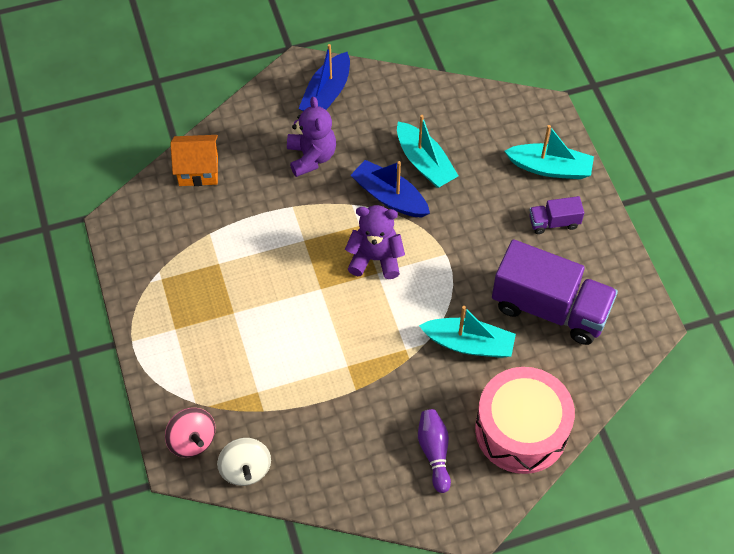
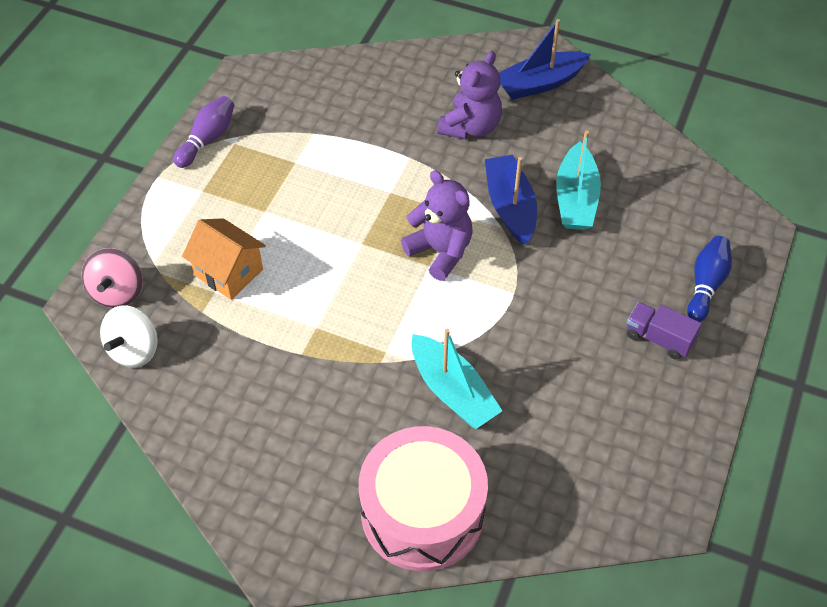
camera: 40 degrees right, 5 degrees down
orange house [170,135,218,186] -> orange house moved to [182,218,266,300]
purple bowling pin [418,409,451,493] -> purple bowling pin moved to [173,96,234,168]
purple truck [492,239,618,345] -> none
turquoise boat [505,125,594,179] -> blue bowling pin [687,236,732,322]

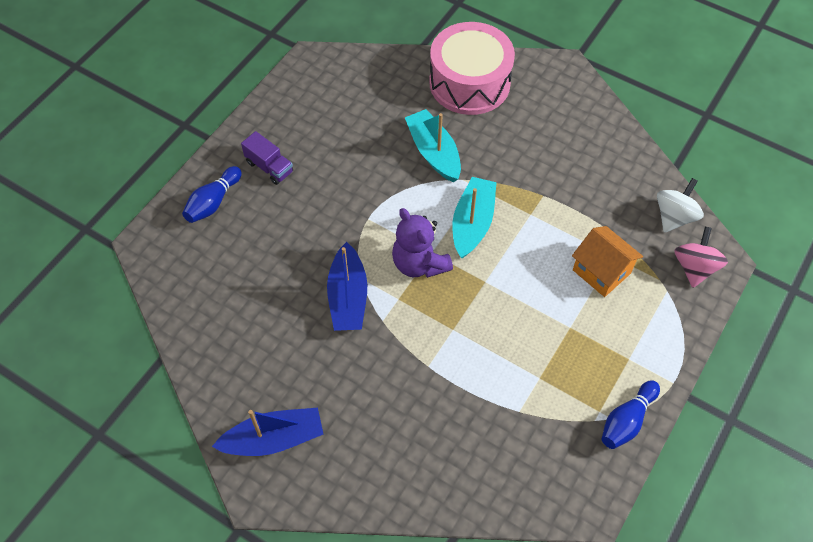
camera: 170 degrees left, 5 degrees up
purple bowling pin [173,96,234,168] -> blue bowling pin [601,380,660,449]
purple teddy bear [437,51,502,139] -> none
turquoise boat [556,131,601,230] -> turquoise boat moved to [452,177,497,258]

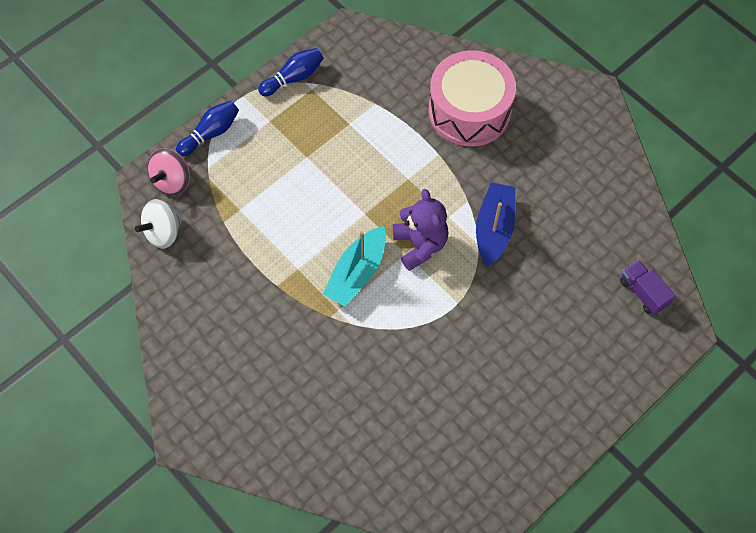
camera: 165 degrees left, 5 degrees up
blue bowling pin [182,166,242,223] -> blue bowling pin moved to [176,101,239,156]
blue boat [212,408,323,456] -> none
purple truck [241,131,293,185] -> purple truck moved to [620,260,676,315]
turquoise boat [405,109,461,182] -> none
pink drum [429,22,515,115] -> pink drum moved to [429,50,516,146]
orange house [572,226,643,297] -> none

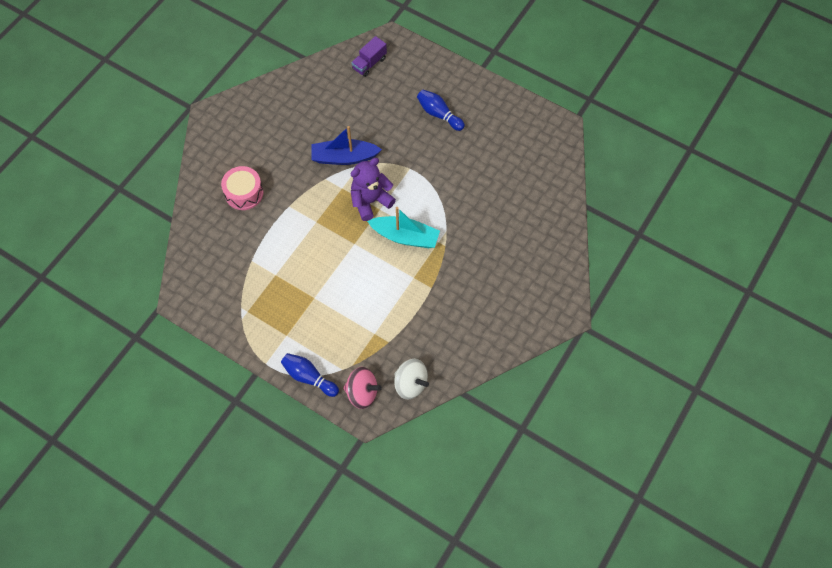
camera: 105 degrees left, 0 degrees up
blue bowling pin [258,48,324,96] -> blue bowling pin moved to [417,90,465,131]
pink drum [429,50,516,146] -> pink drum [221,166,263,210], size x0.58

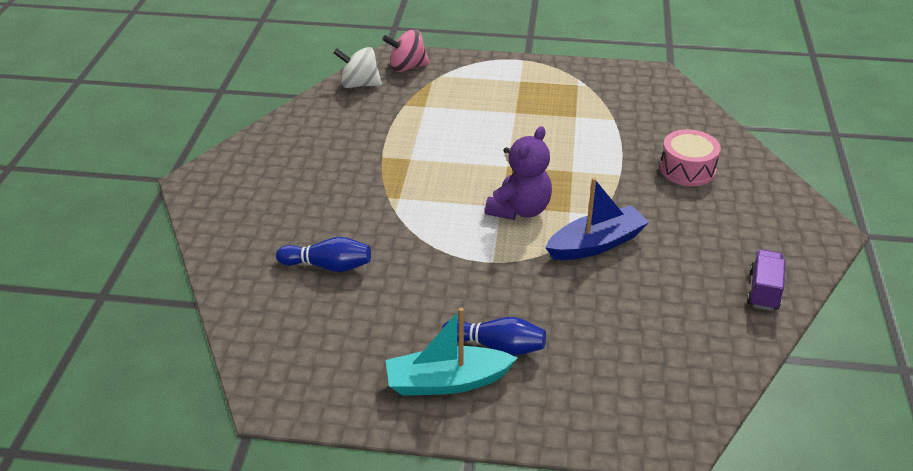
camera: 155 degrees right, 25 degrees down
blue bowling pin [281,353,339,397] -> blue bowling pin moved to [276,237,371,272]
purple truck [351,36,387,77] -> purple truck moved to [747,249,785,311]
turquoise boat [367,207,440,248] -> turquoise boat moved to [386,307,517,396]

